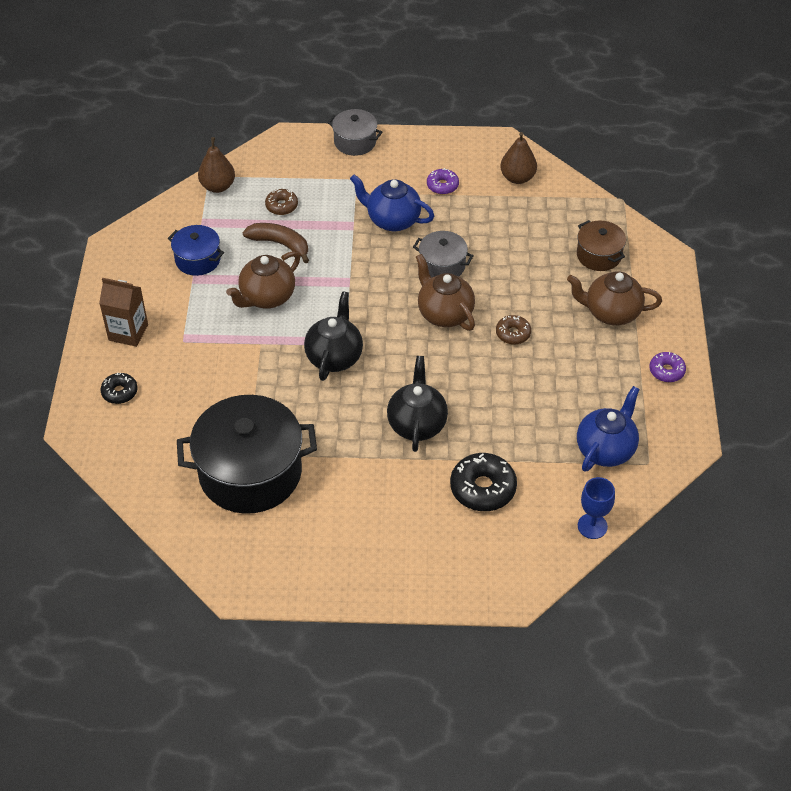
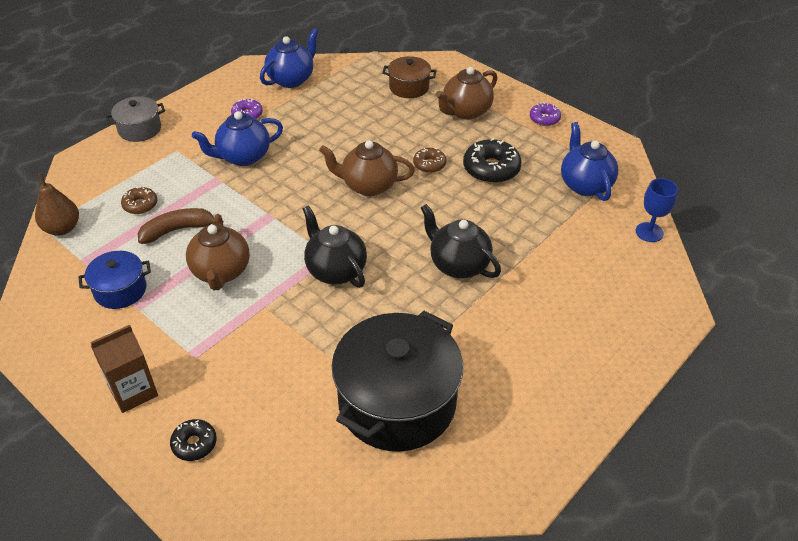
camera: 50 degrees left, 5 degrees down
grey pot [413,231,474,278] -> none
black donut [450,453,517,511] -> black donut moved to [463,138,522,183]
brown pear [500,132,537,184] -> blue teapot [260,28,319,88]

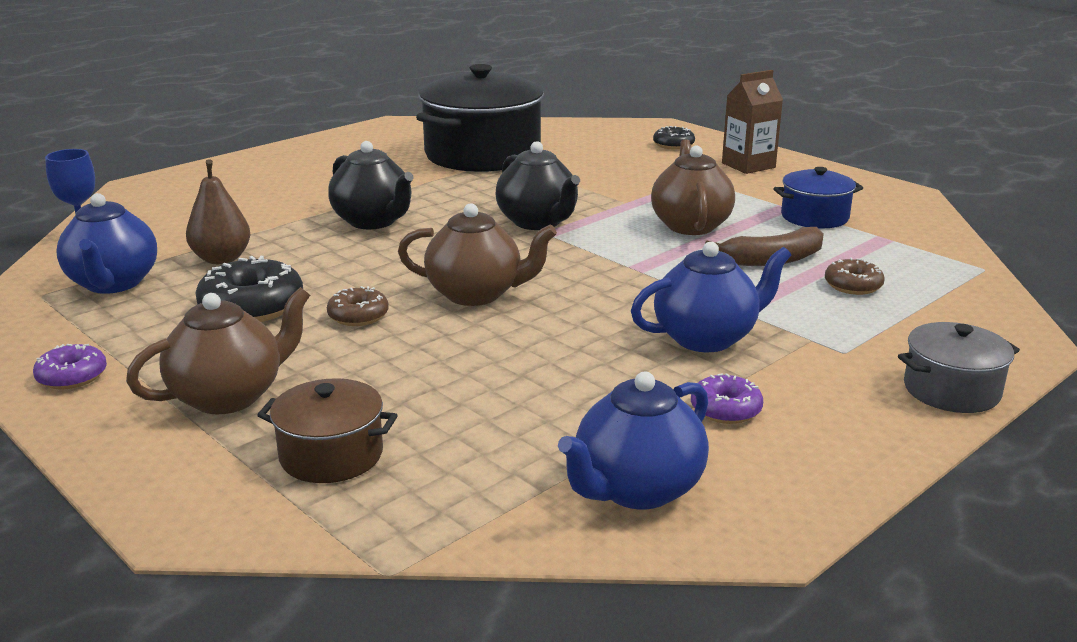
camera: 175 degrees left, 20 degrees down
brown pear [35,173,79,236] -> brown pear moved to [186,159,251,264]

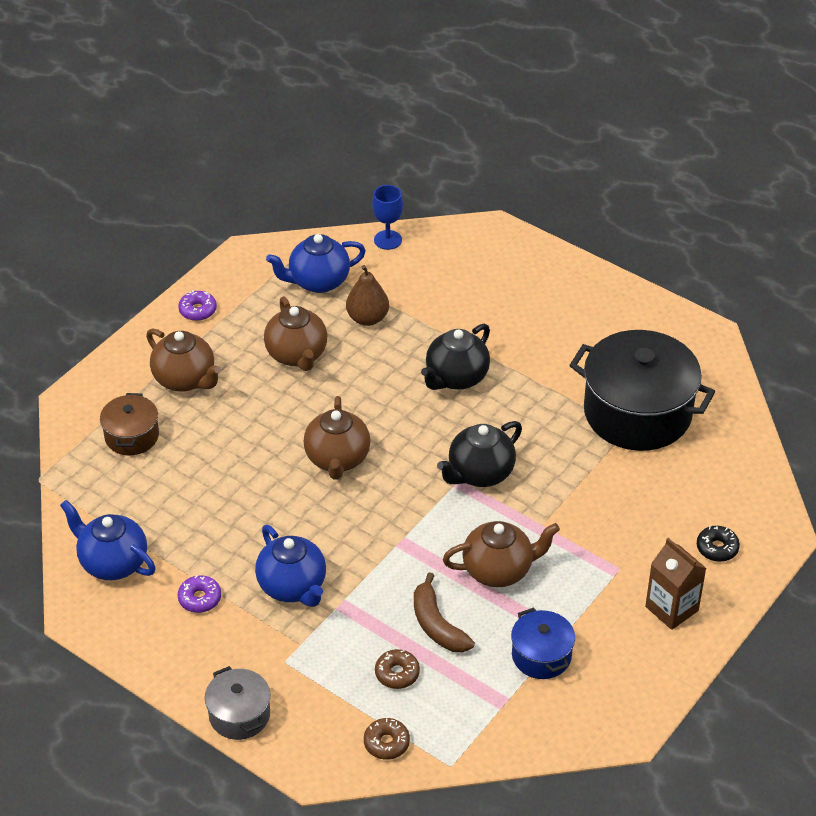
camera: 80 degrees right, 20 degrees up
black donut [195,256,303,322] -> brown teapot [264,296,327,371]
brown donut [327,286,389,326] -> brown donut moved to [364,718,410,760]

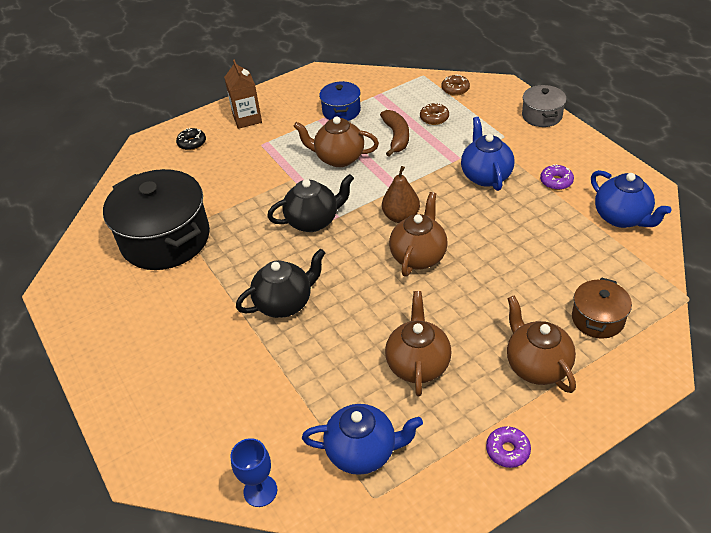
camera: 155 degrees left, 0 degrees up
brown pear [346,265,389,326] -> brown pear moved to [382,166,420,223]

